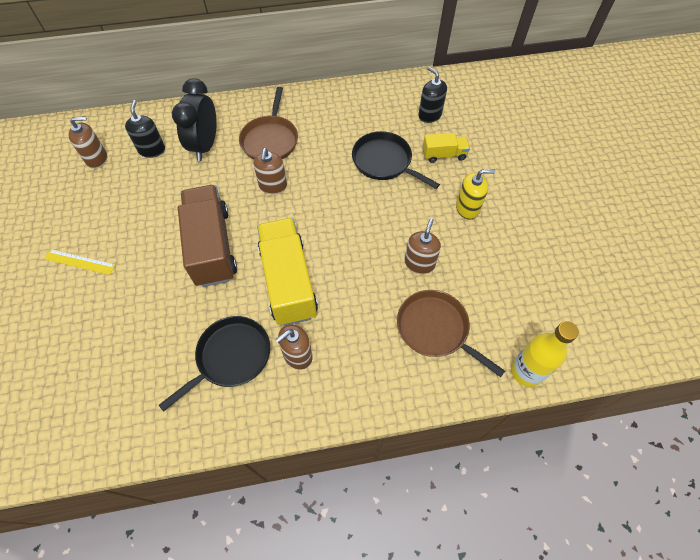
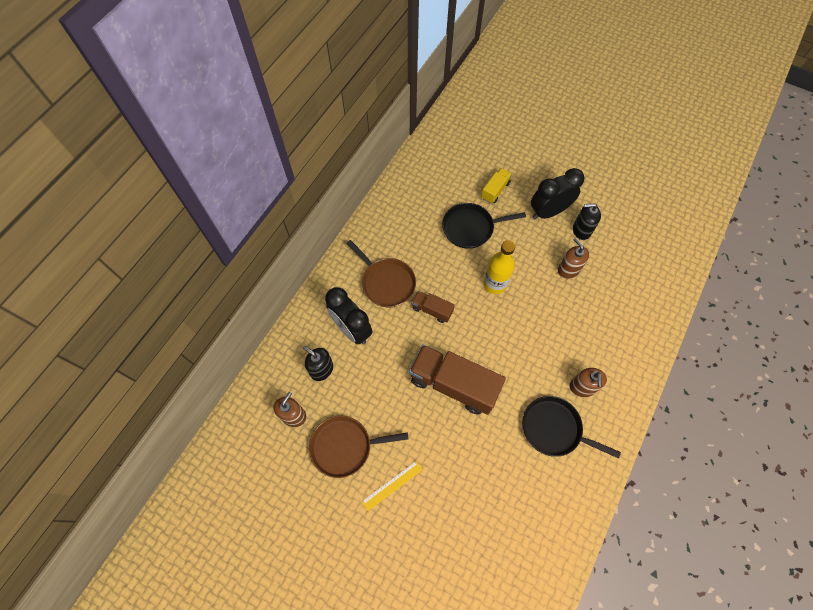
camera: 50 degrees left, 5 degrees up
black pan [158,316,270,412] -> black pan turned 60 degrees counterclockwise [522,396,621,459]
brown soap dispenser [253,148,287,194] -> brown truck [411,291,455,323]
yellow truck [257,218,318,326] -> none
brown pan [397,290,505,377] -> brown pan moved to [309,416,408,478]
black soap dispenser [418,67,447,123] -> black soap dispenser moved to [573,203,601,240]
yellow soap dispenser [456,169,495,219] -> black clock [531,168,584,219]
yellow bottle [511,321,579,387] -> yellow bottle moved to [484,240,515,294]

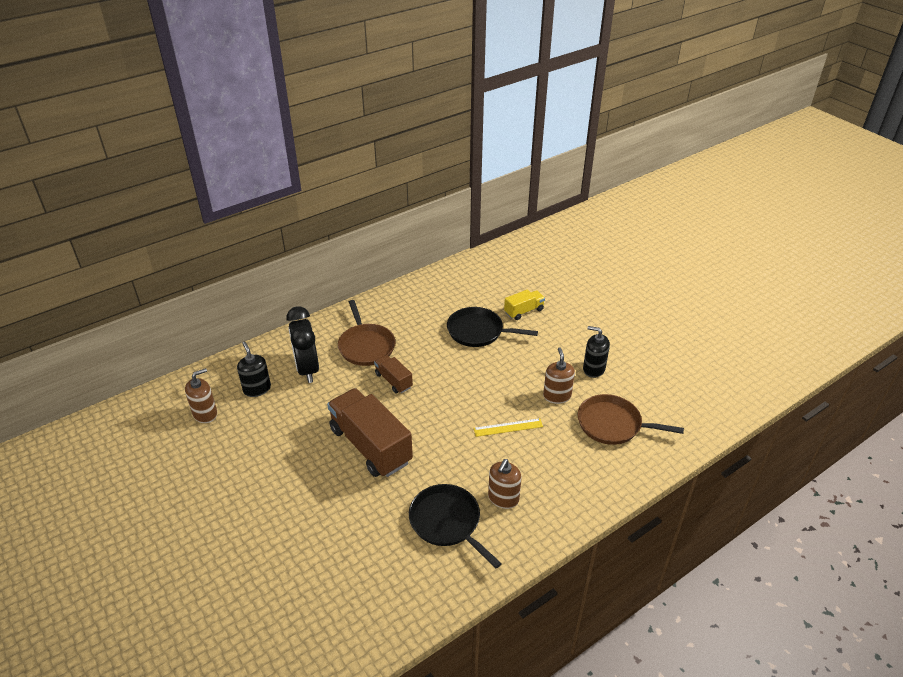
camera: 25 degrees right, 25 degrees down
brown pan [309,416,408,478] -> brown pan moved to [578,394,684,445]
yellow ruler [361,461,423,511] -> yellow ruler moved to [473,418,543,437]
yellow bottle [484,240,515,294] -> none
black clock [531,168,584,219] -> none

